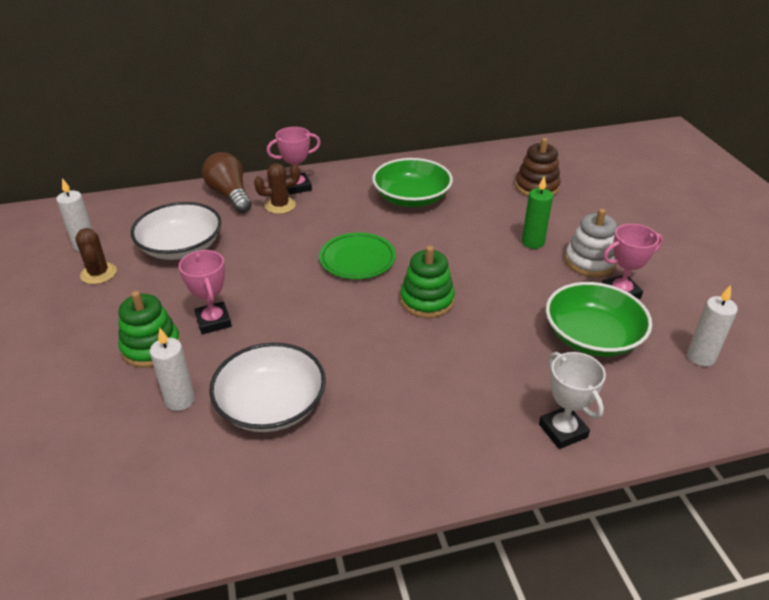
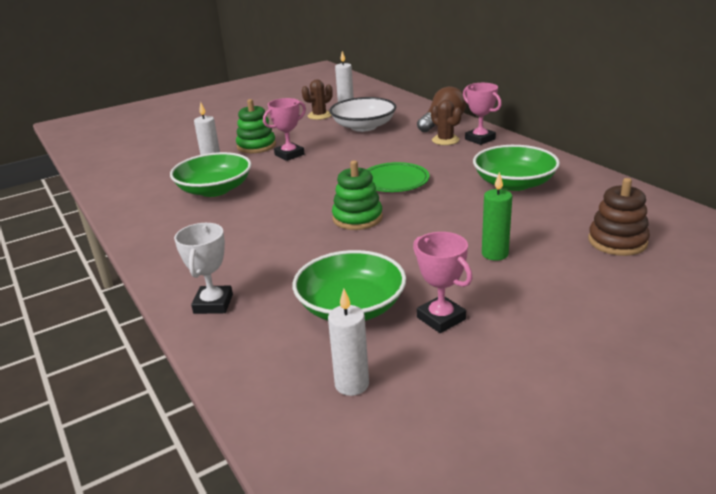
camera: 75 degrees right, 10 degrees down
white bowl [209,343,326,432] -> green bowl [170,152,251,197]
white trophy [539,352,606,449] -> white trophy turned 45 degrees counterclockwise [174,223,233,314]
white stacking toy [565,209,617,277] -> none

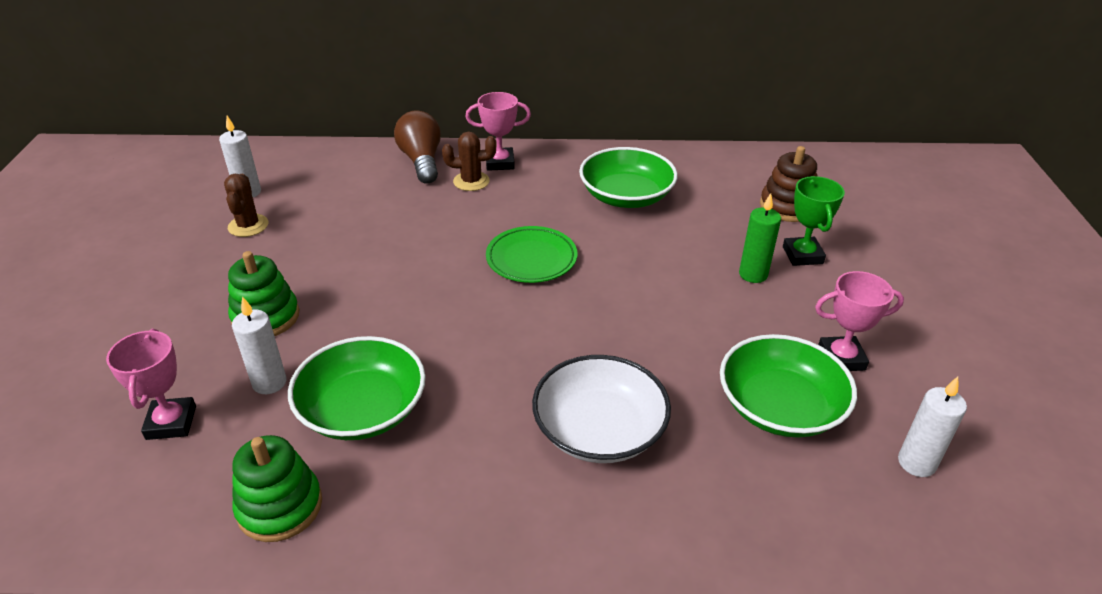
camera: 60 degrees left, 10 degrees up
white trophy [174,223,233,314] -> none
pink trophy [263,98,306,161] -> pink trophy moved to [106,329,196,440]
white bowl [329,97,396,132] -> white bowl moved to [532,355,671,463]
green stacking toy [332,160,383,230] -> green stacking toy moved to [233,435,322,542]
none -> green trophy [783,176,845,266]

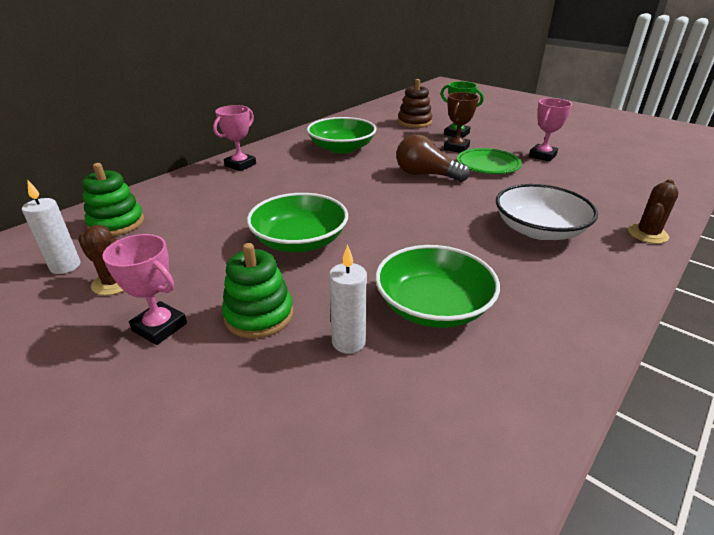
camera: 50 degrees left, 5 degrees down
pink trophy [106,329,196,440] -> pink trophy moved to [102,234,187,345]
green stacking toy [233,435,322,542] -> green stacking toy moved to [82,163,144,236]
brown light bulb [394,110,441,183] -> brown light bulb moved to [396,135,470,182]
brown cactus [442,132,496,191] -> brown cactus moved to [628,179,679,244]
green plate [486,226,577,283] -> green plate moved to [457,148,522,174]
green bowl [720,334,857,437] -> green bowl moved to [247,193,348,252]
green candle [739,193,781,283] -> brown trophy [444,92,479,153]
white candle [898,377,967,477] -> none

